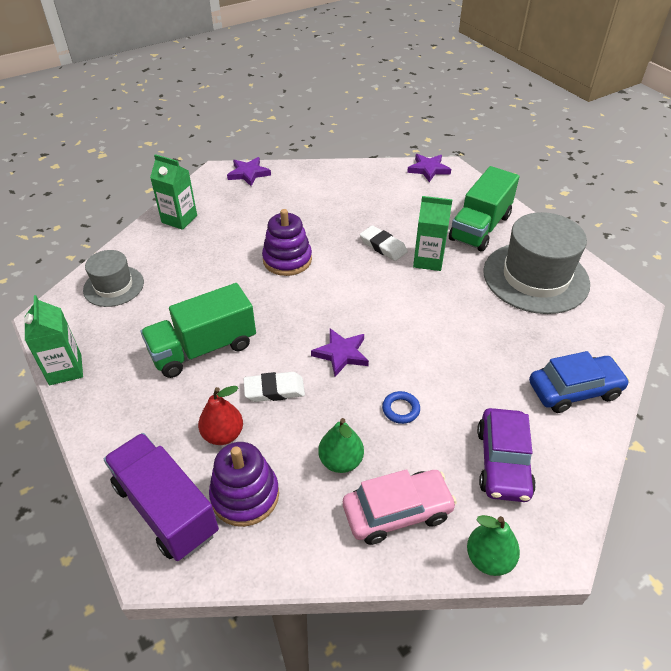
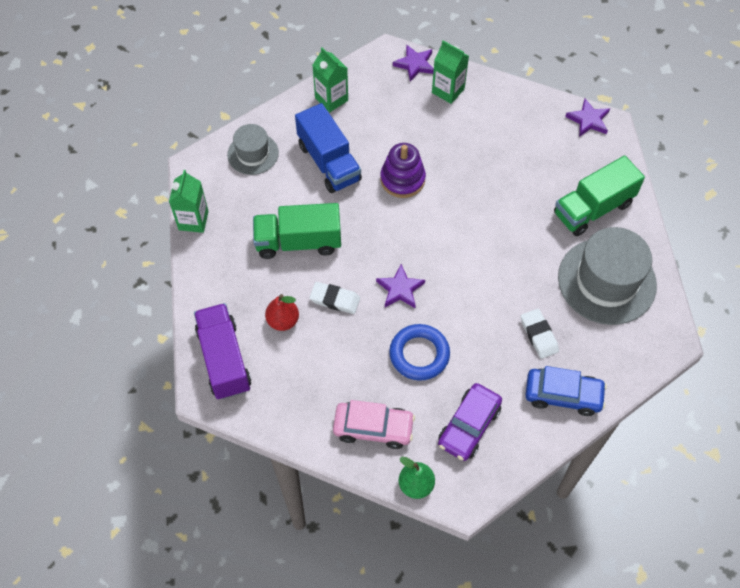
camera: 25 degrees right, 15 degrees up
purple stacking toy [209,442,279,527] -> none
green pear [318,418,364,473] -> none
white eraser [360,225,408,261] -> white eraser moved to [521,309,559,359]
blue ring [382,391,420,424] -> blue ring [389,324,450,381], size x1.97
green carton [413,196,452,271] -> green carton moved to [432,40,469,104]
none -> blue truck [295,103,362,193]

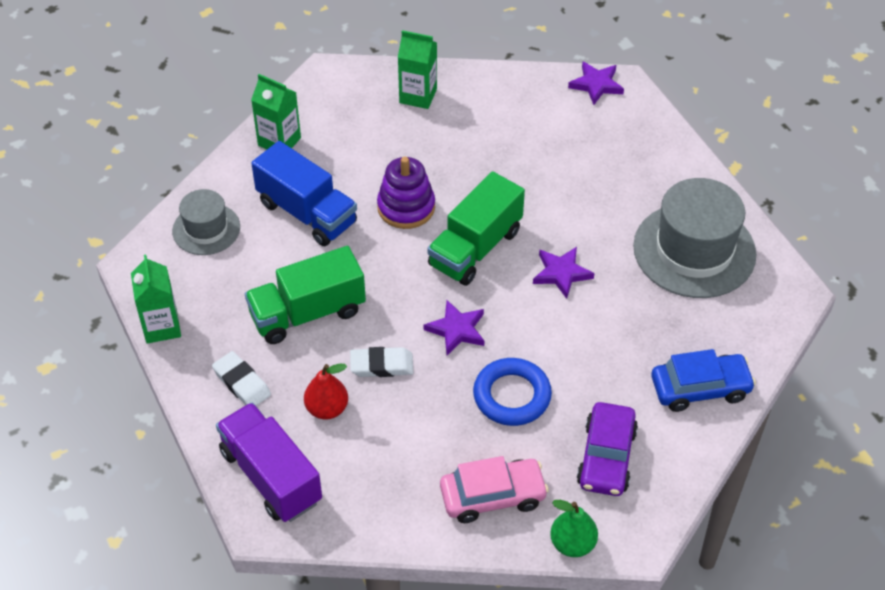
camera: 20 degrees left, 10 degrees down
purple star [393,44,434,82] -> purple star moved to [533,247,595,299]
white eraser [521,309,559,359] -> white eraser moved to [212,351,271,406]
green truck [554,156,645,236] -> green truck moved to [427,171,525,286]

